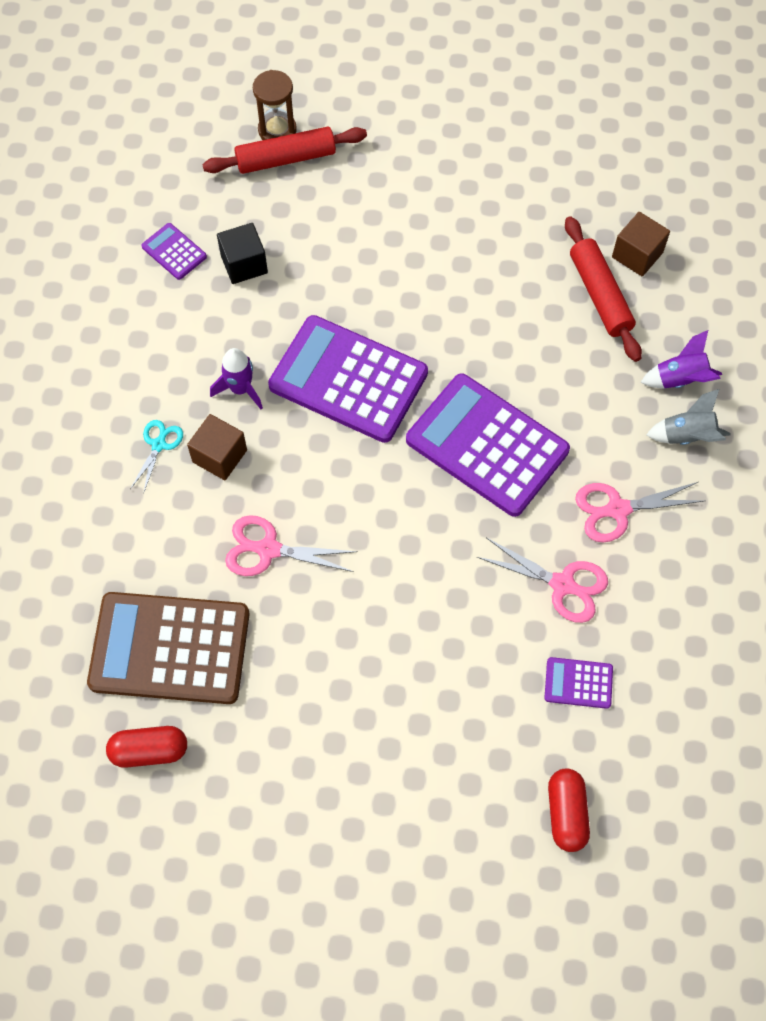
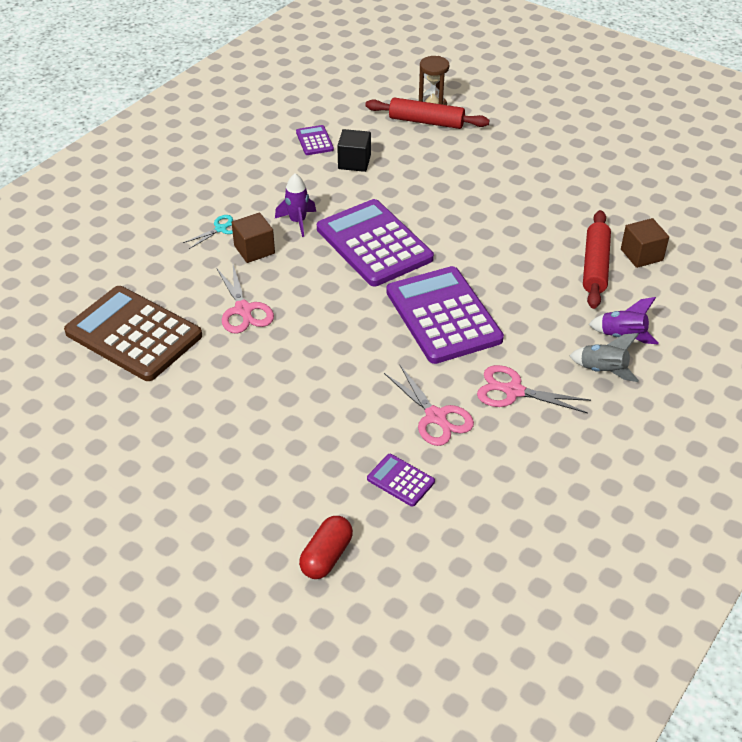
camera: 30 degrees right, 20 degrees down
red capsule [106,726,187,768] -> none
pink scissors [225,515,358,576] -> pink scissors turned 150 degrees counterclockwise [216,265,274,334]

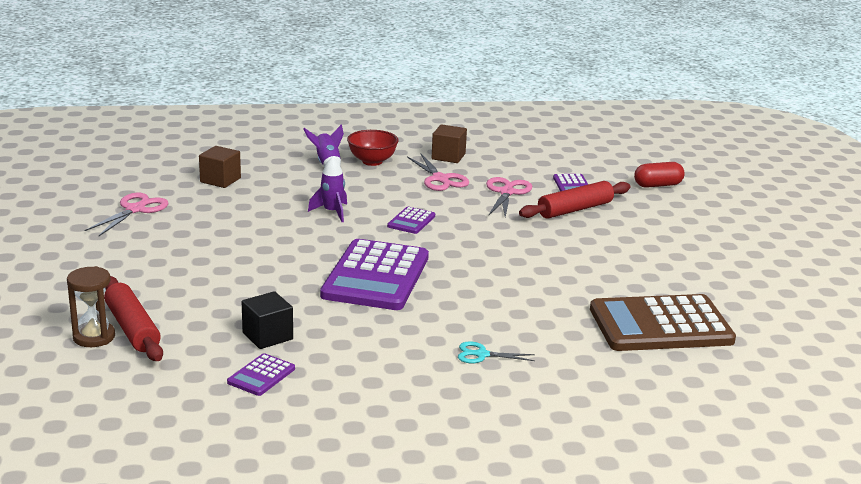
camera: 135 degrees left, 20 degrees down
brown calculator [64,286,202,381] -> brown calculator turned 90 degrees clockwise [590,294,736,351]
pink scissors [216,265,274,334] -> pink scissors moved to [84,192,169,236]
brown cube [232,213,275,263] -> brown cube moved to [432,124,467,163]
purple rocket [275,173,316,237] -> purple rocket moved to [308,156,347,222]
purple calculator [386,266,504,364] -> purple calculator [387,207,435,234], size x0.44
grey rocket [569,333,639,382] -> red bowl [347,130,399,166]
red rolling pin [583,210,611,309] -> red rolling pin moved to [519,181,631,218]

